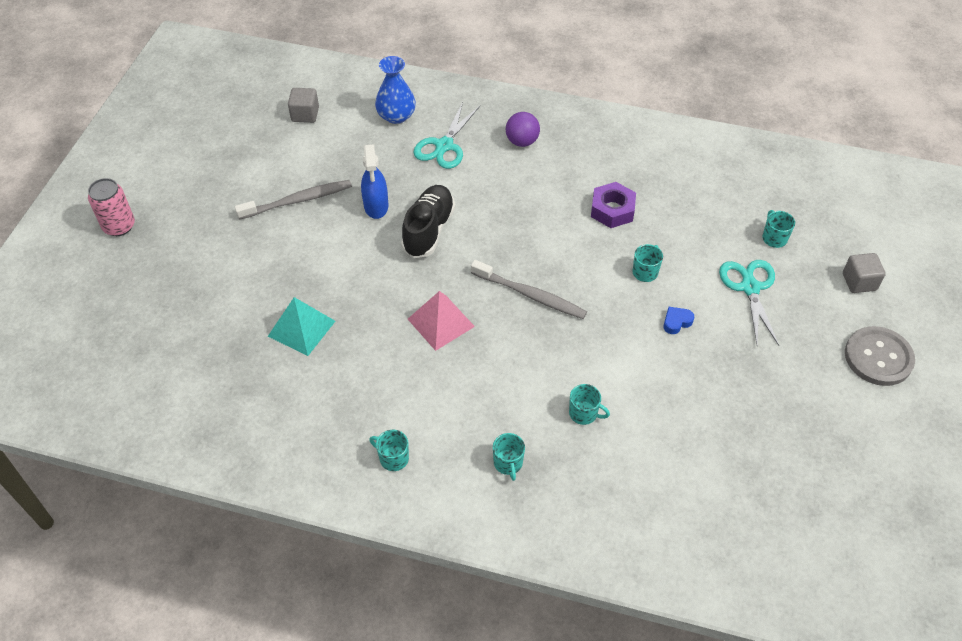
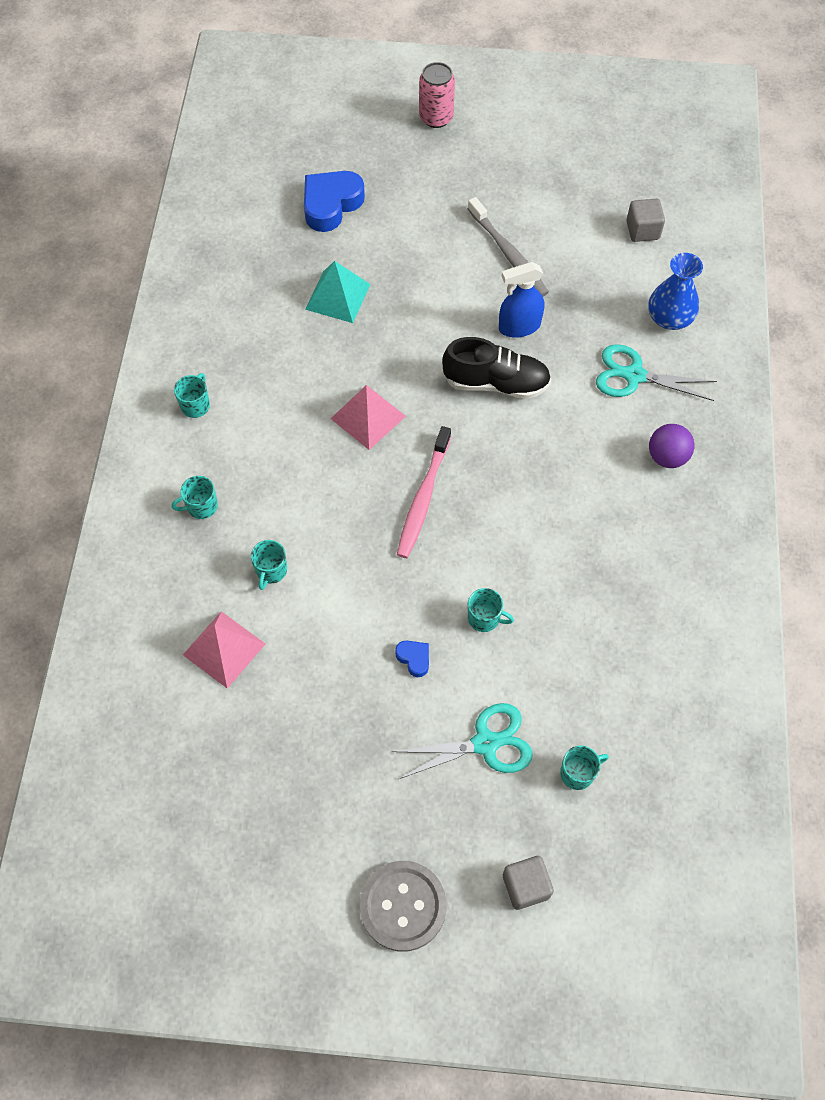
camera: 80 degrees right, 10 degrees up
grey toothbrush [471,260,587,319] -> pink toothbrush [397,426,451,558]
purple nut [591,182,636,228] -> none
none -> pink pyramid [183,611,265,689]
none -> blue heart [304,171,365,232]

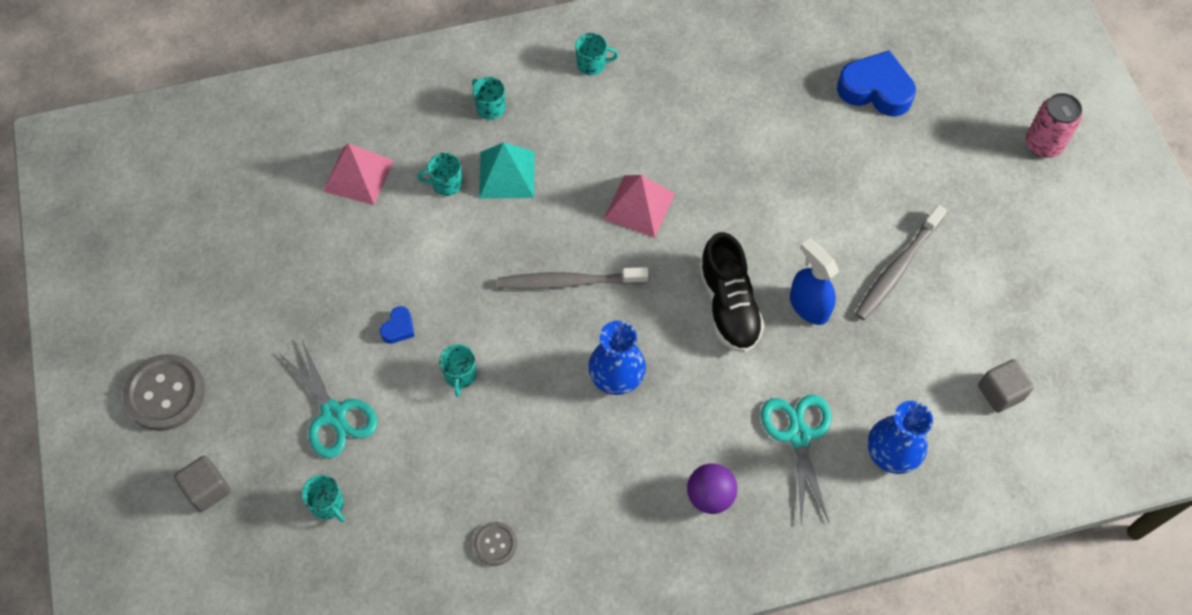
camera: 70 degrees right, 0 degrees up
turquoise pyramid [305,261,370,323] -> turquoise pyramid moved to [479,142,535,199]
pink toothbrush [397,426,451,558] -> grey toothbrush [498,267,648,289]
none -> grey button [473,522,517,566]
none -> blue vase [588,320,646,395]

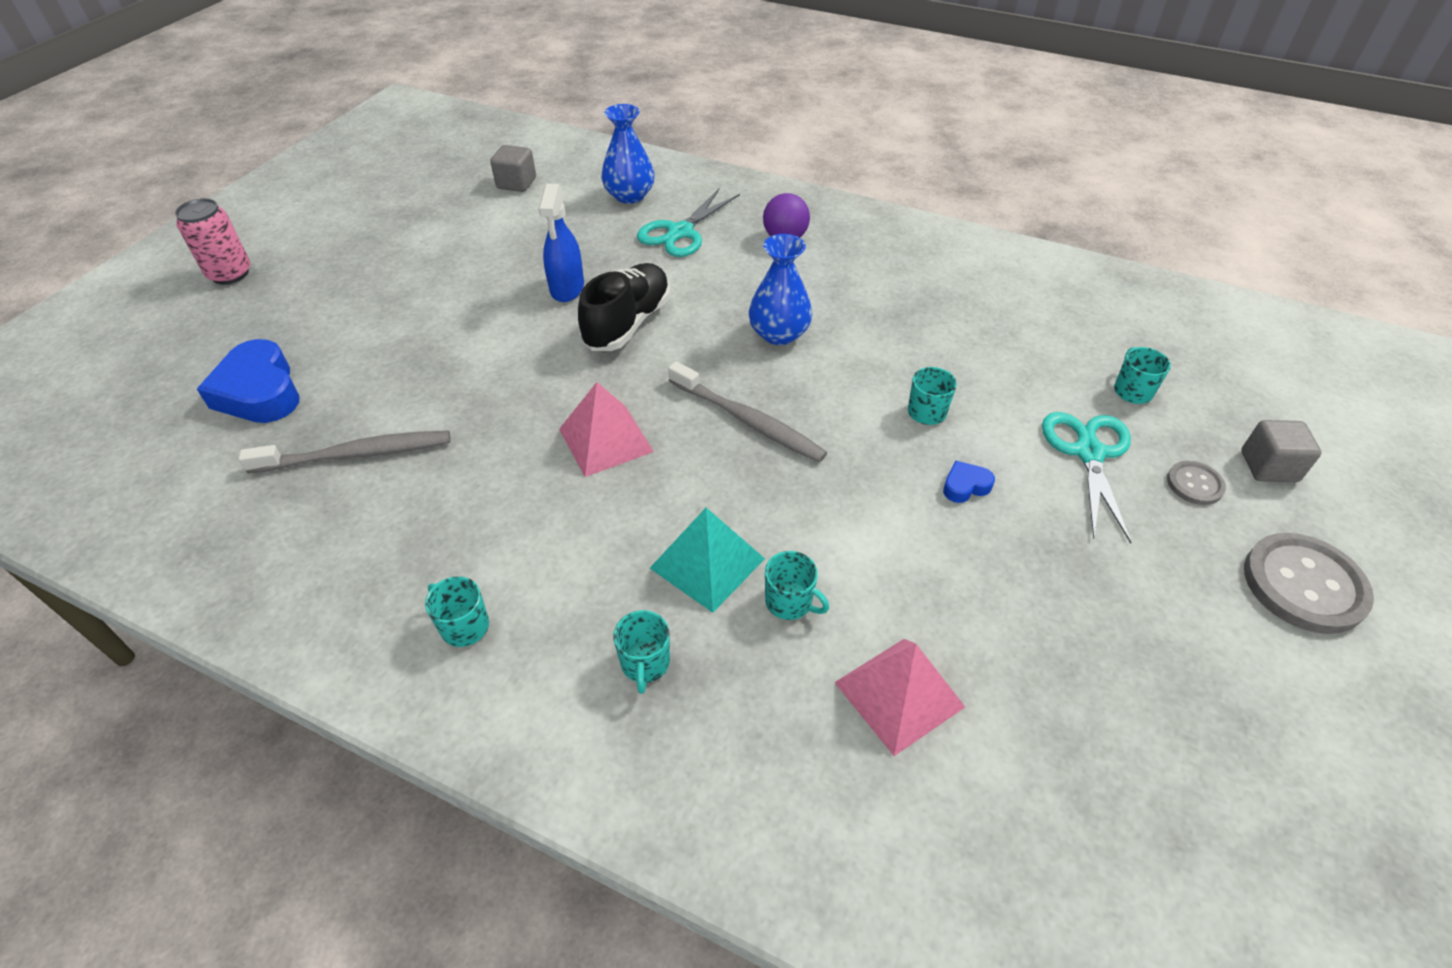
camera: 140 degrees left, 15 degrees down
grey button [473,522,517,566] -> grey button moved to [1167,461,1226,505]
grey toothbrush [855,205,947,320] -> grey toothbrush moved to [239,430,450,473]

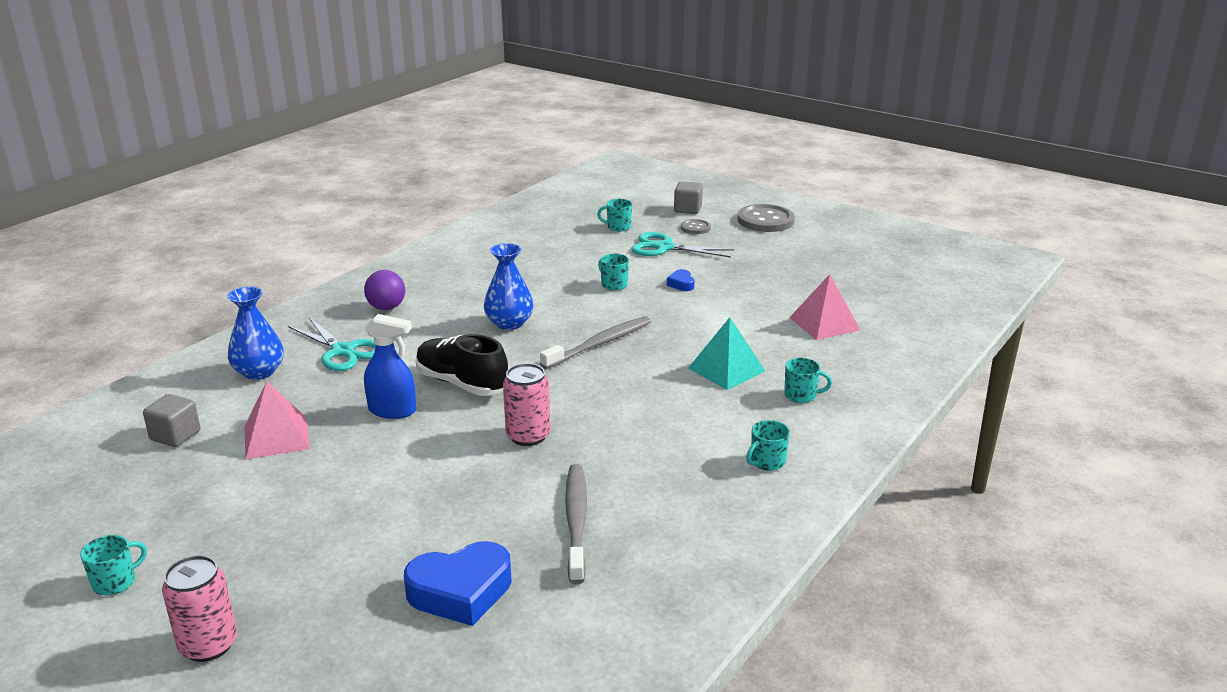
camera: 80 degrees left, 20 degrees down
pink pyramid [559,382,654,477] -> pink pyramid moved to [244,381,310,460]
turquoise mug [765,551,829,620] -> turquoise mug moved to [80,535,147,595]
none -> pink can [503,363,550,446]

